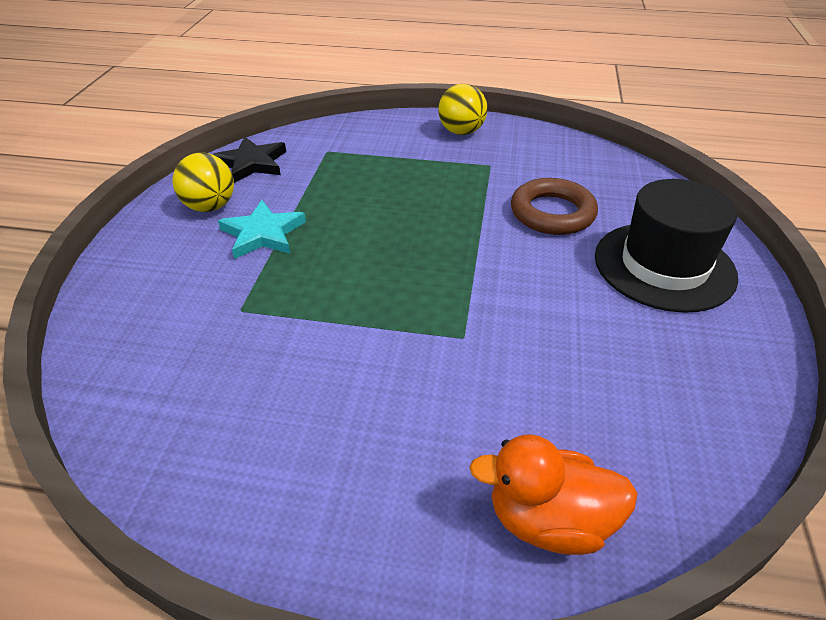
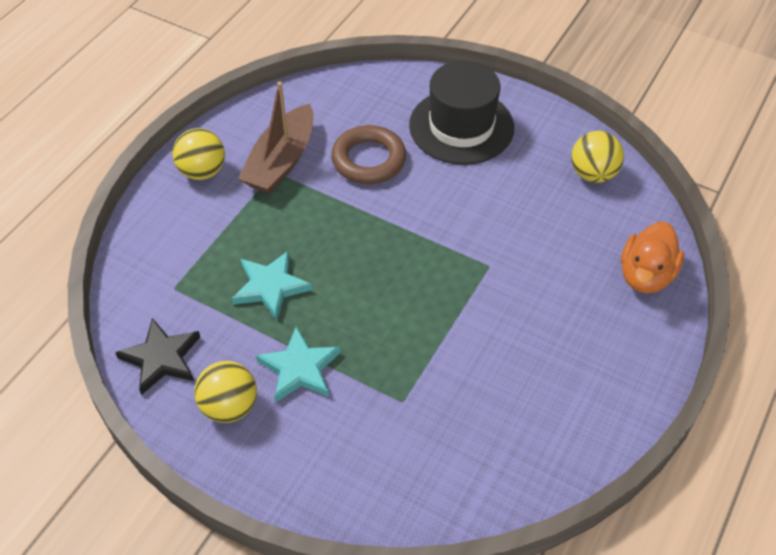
camera: 70 degrees left, 10 degrees up
none -> turquoise star [231,251,312,320]
none -> brown boat [238,82,314,194]
none -> yellow ball [571,131,624,183]

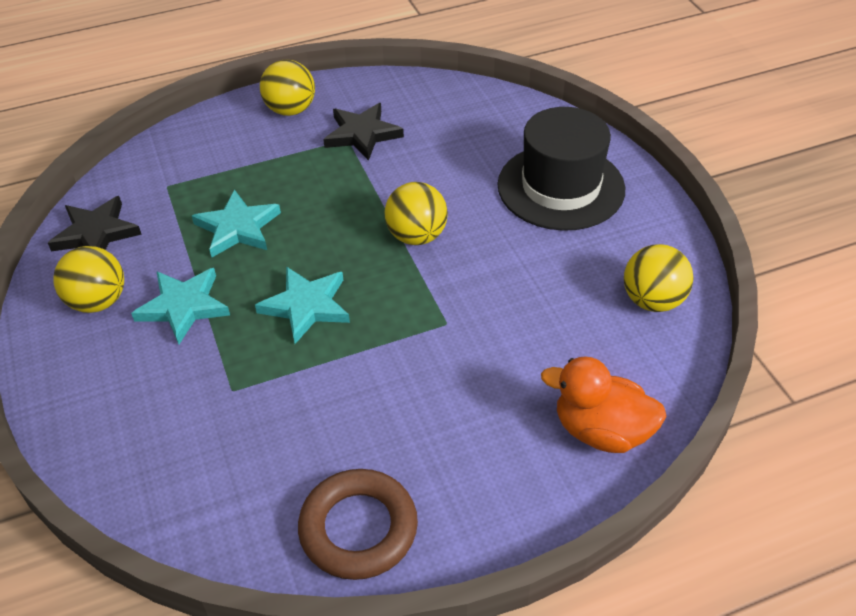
camera: 40 degrees right, 5 degrees down
brown boat [238,82,314,194] -> black star [323,103,404,161]
brown ring [331,125,406,184] -> brown ring moved to [298,469,418,580]
orange duck [621,222,684,293] -> orange duck turned 45 degrees clockwise [541,356,667,453]
none -> turquoise star [255,266,350,344]
none -> yellow ball [384,182,448,245]

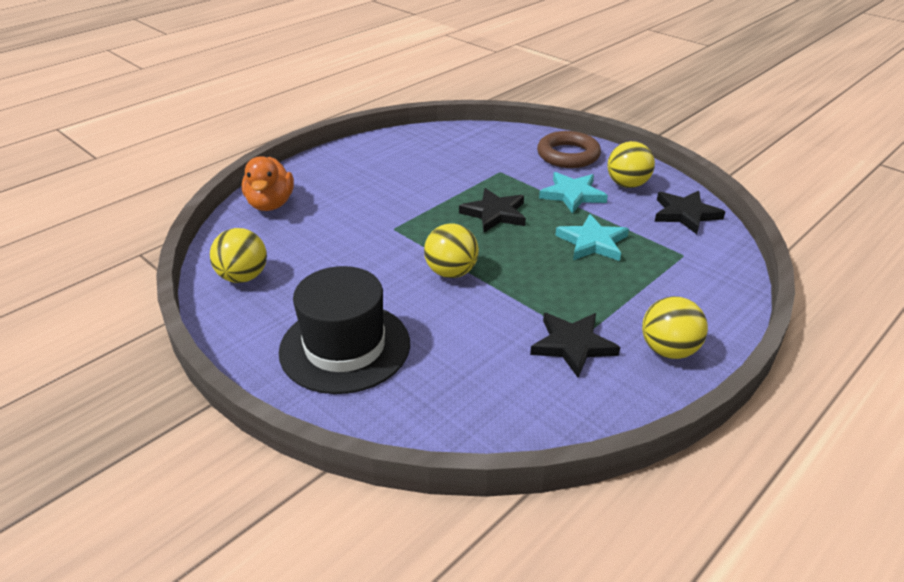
camera: 155 degrees right, 10 degrees down
turquoise star [255,266,350,344] -> black star [459,188,526,232]
brown ring [298,469,418,580] -> brown ring moved to [537,131,601,168]
orange duck [541,356,667,453] -> orange duck turned 90 degrees clockwise [242,156,294,211]

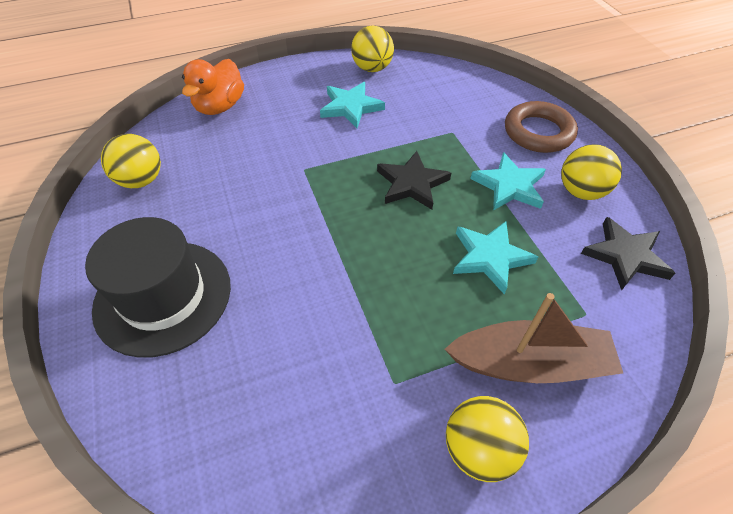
camera: 25 degrees right, 15 degrees up
yellow ball [424,223,479,278] -> yellow ball moved to [351,26,394,72]
black star [530,313,620,378] -> none
none -> turquoise star [320,82,385,128]
none -> brown boat [444,293,623,383]

